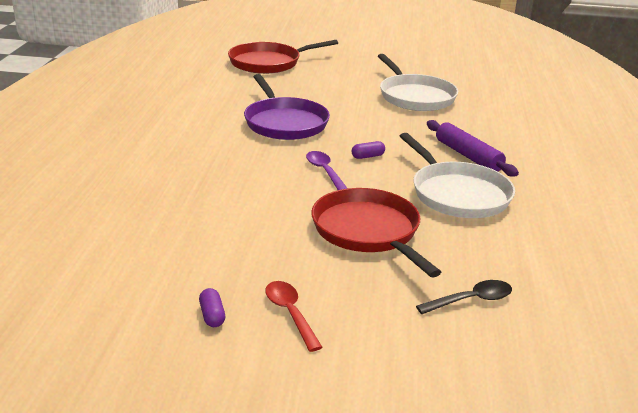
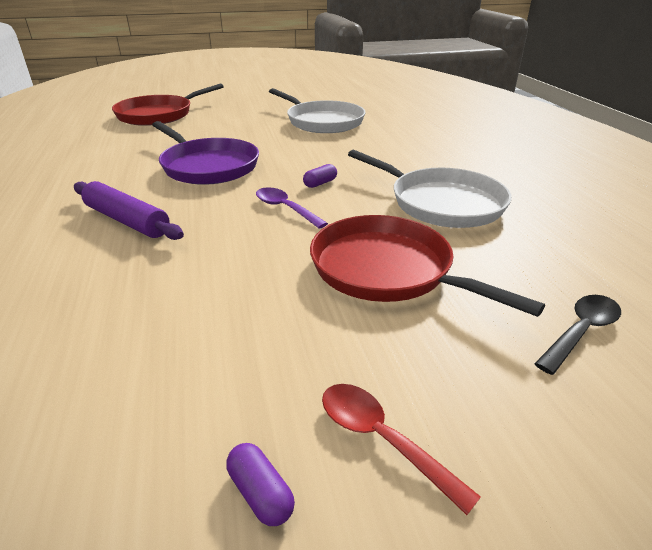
camera: 20 degrees left, 5 degrees up
purple rolling pin [427,120,519,176] -> purple rolling pin moved to [74,181,184,240]

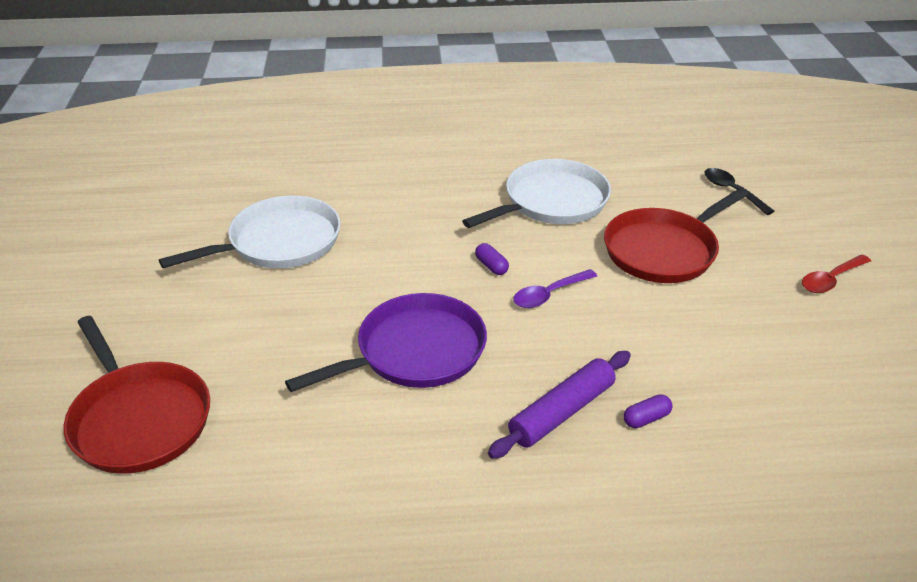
camera: 80 degrees left, 5 degrees up
purple capsule [226,443,295,526] -> purple capsule moved to [624,394,673,428]

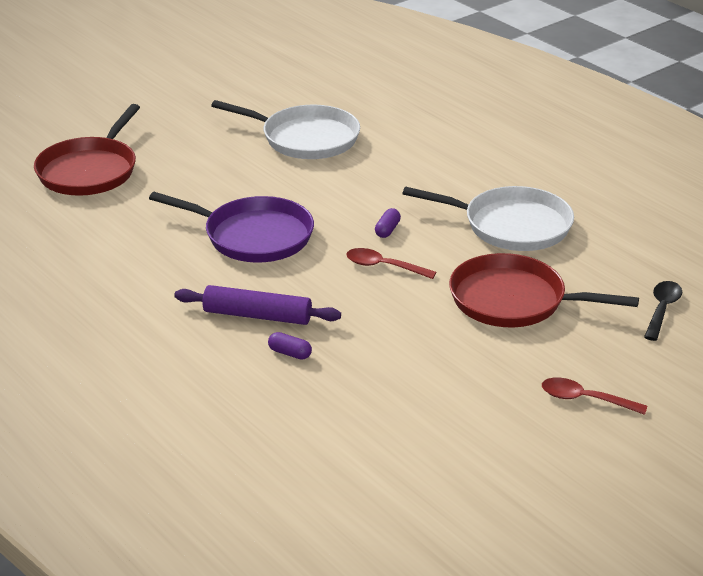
camera: 55 degrees right, 5 degrees down
purple spoon [513,269,597,308] -> red spoon [346,248,436,279]

